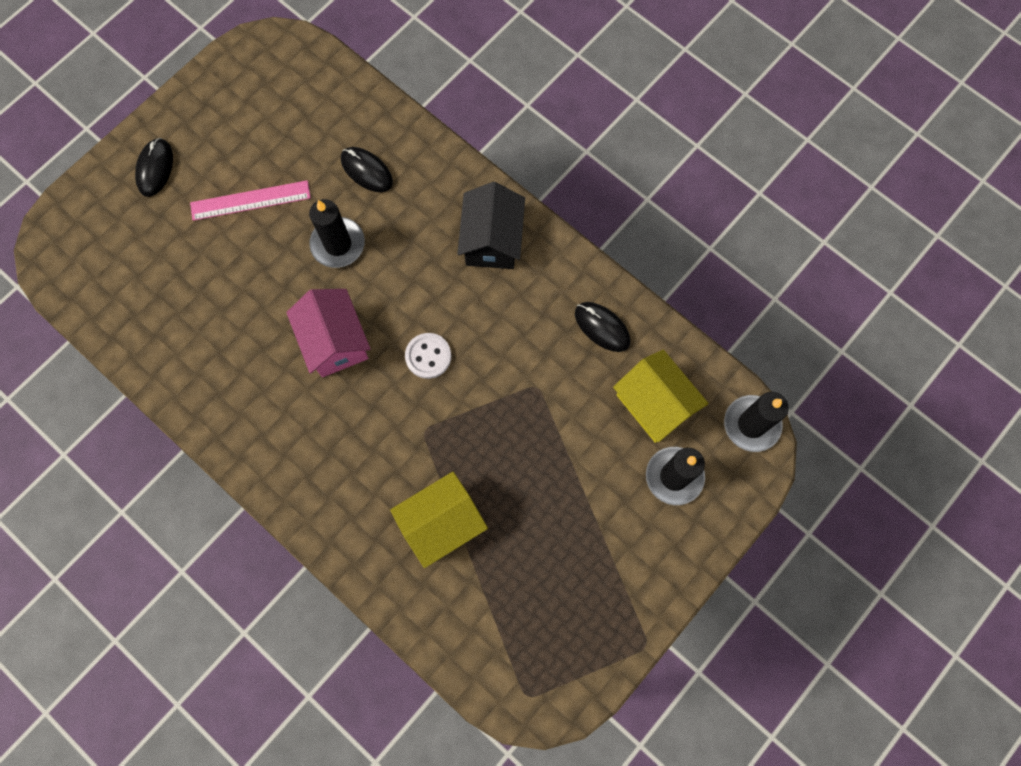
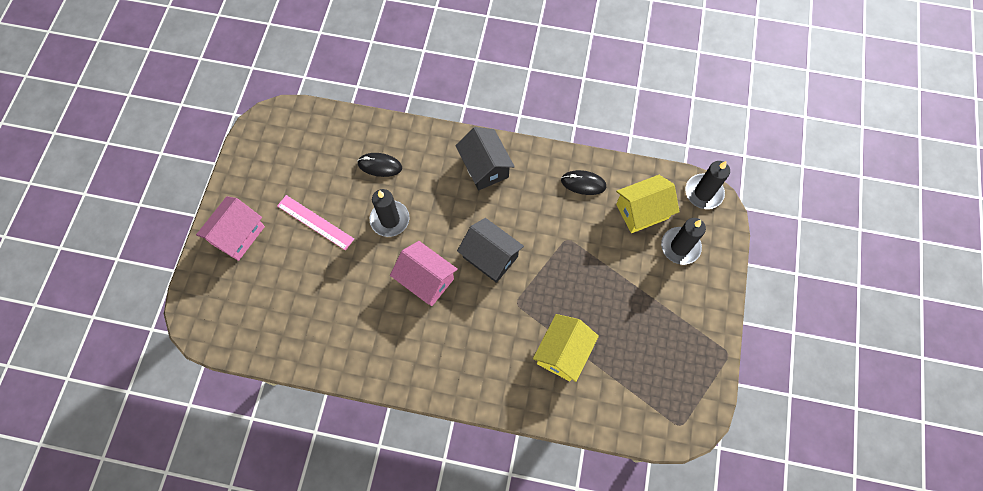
camera: 30 degrees left, 5 degrees down
black mouse [135,138,173,197] -> pink house [196,196,265,261]
pink ruler [190,180,311,221] -> pink ruler turned 75 degrees clockwise [277,195,354,250]
white button [405,333,451,379] -> black house [457,218,524,283]
yellow house [613,350,709,443] -> yellow house turned 45 degrees counterclockwise [616,175,680,233]

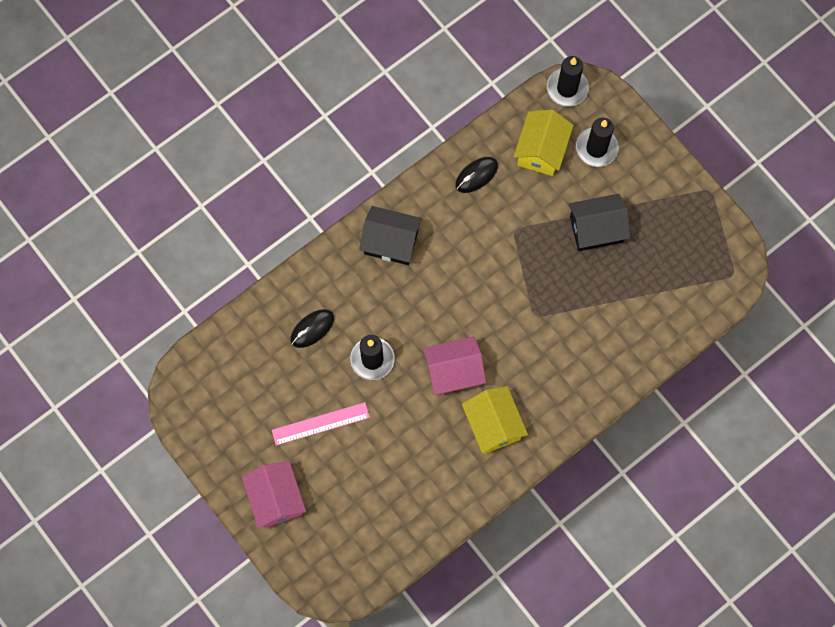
camera: 50 degrees left, 5 degrees up
black house [457,218,524,283] -> black house moved to [568,194,630,251]
yellow house [533,314,599,382] -> yellow house moved to [462,386,528,454]

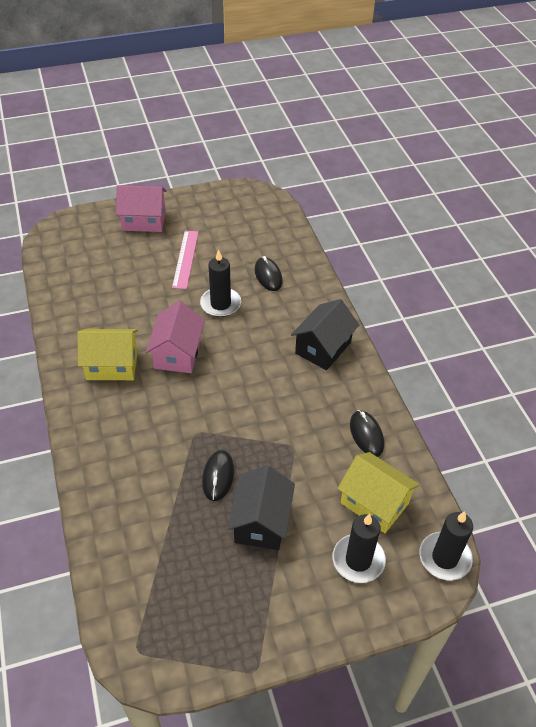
camera: 110 degrees right, 25 degrees down
none -> black mouse [202,450,234,501]

